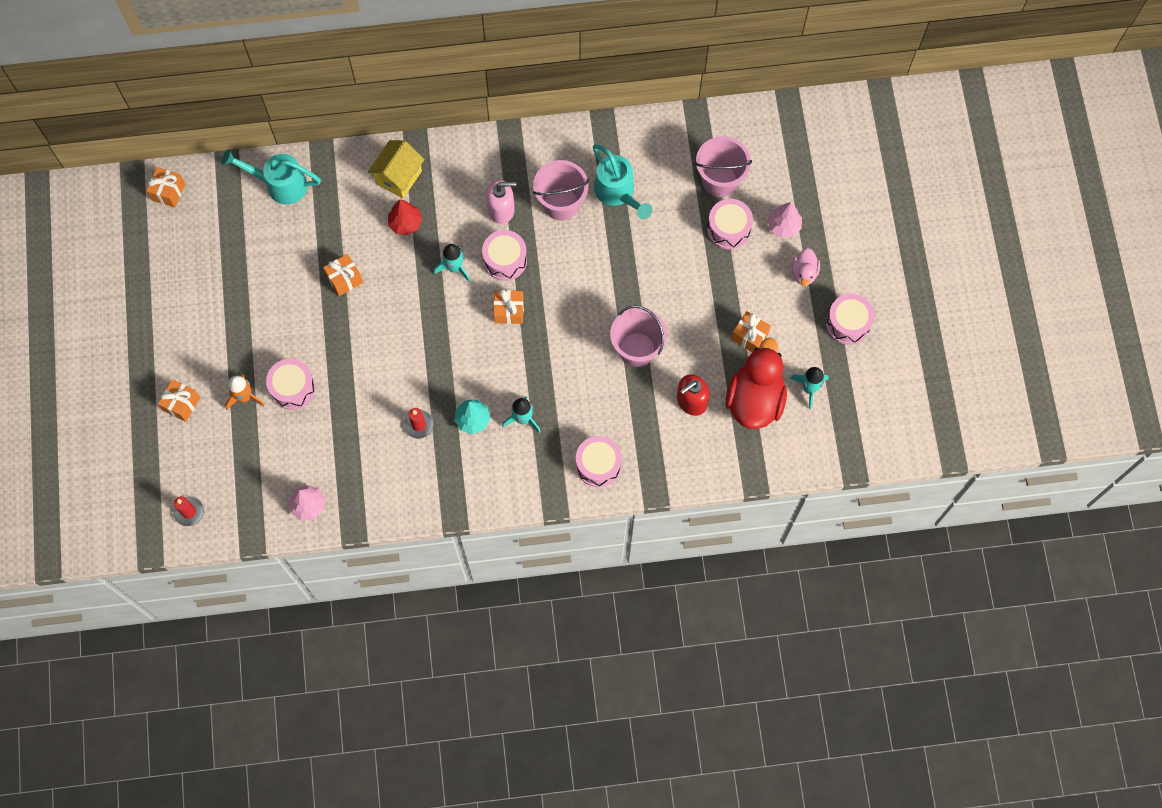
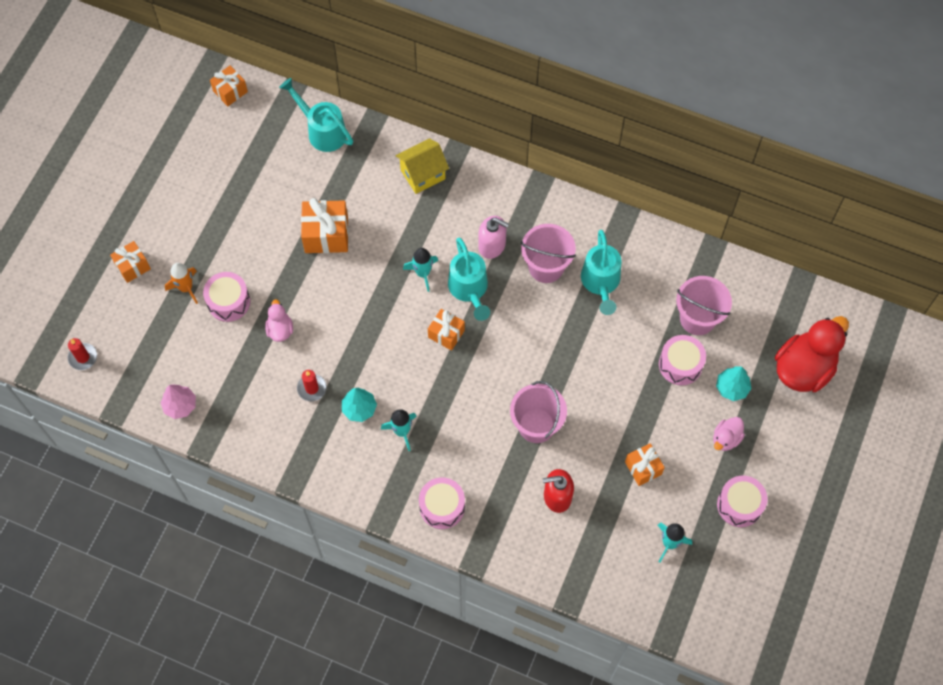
camera: 30 degrees right, 5 degrees down
orange gift [323,254,363,296] -> orange gift [301,198,349,253], size x1.59
red tree [388,200,422,235] -> none
pink drum [482,230,527,281] -> turquoise watering can [448,237,490,321]
red duck [726,338,787,429] -> red duck moved to [775,316,849,392]
pink tree [767,202,802,238] -> turquoise tree [716,367,752,401]
none -> pink duck [265,299,293,342]

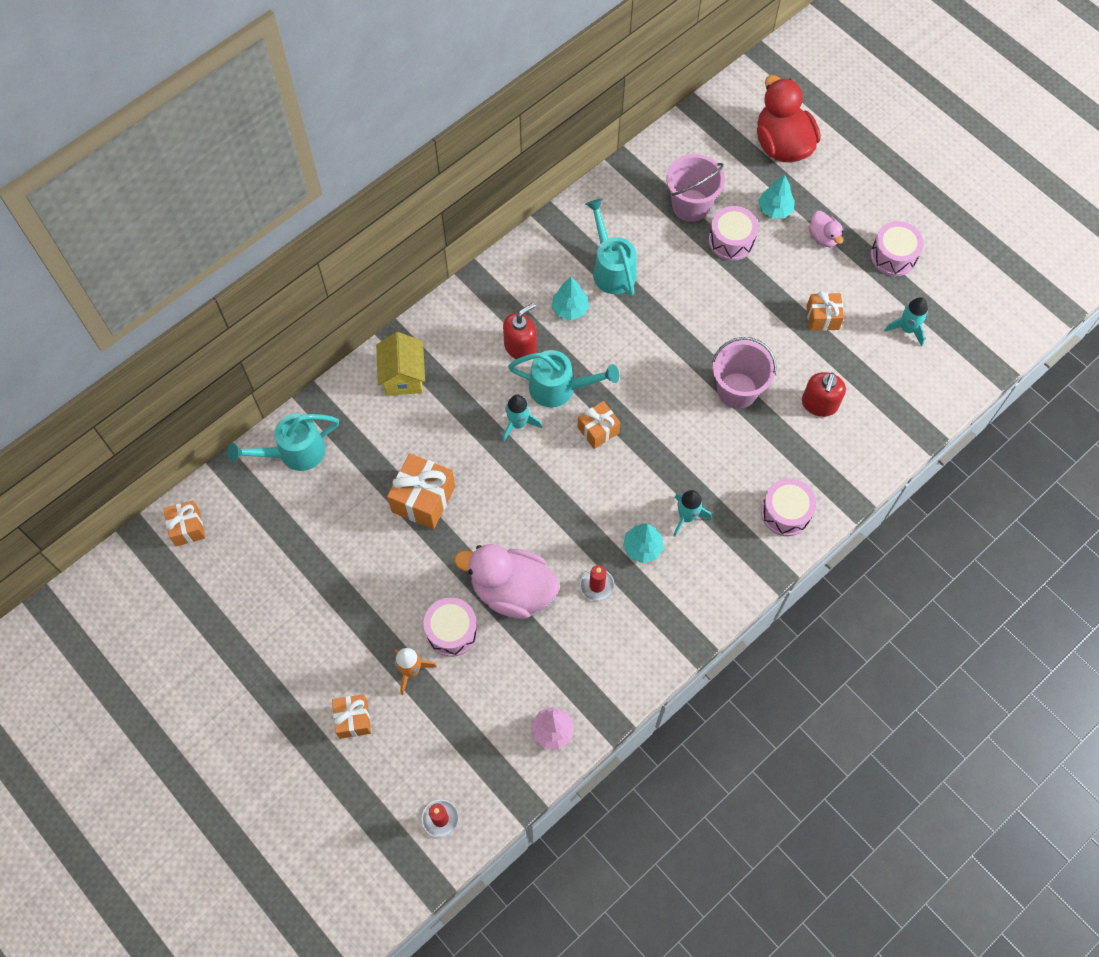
camera: 65 degrees left, 0 degrees up
pink duck [265,299,293,342] -> pink duck [454,544,559,619], size x2.06
pink soap dispenser [478,216,509,259] -> red soap dispenser [503,303,537,359]
pink bucket [521,224,576,283] -> turquoise tree [552,277,589,320]
turquoise watering can [581,230,622,315] -> turquoise watering can turned 135 degrees counterclockwise [586,199,637,296]

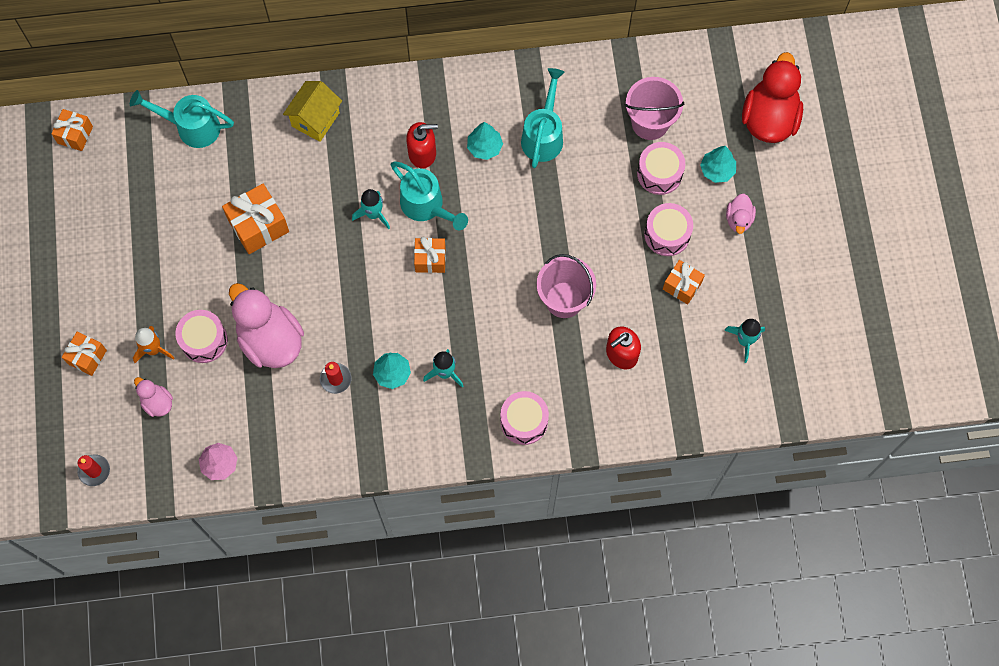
camera: 35 degrees right, 5 degrees up
pink drum [870,221,924,276] -> pink drum moved to [644,203,693,256]
none -> pink duck [134,377,173,417]

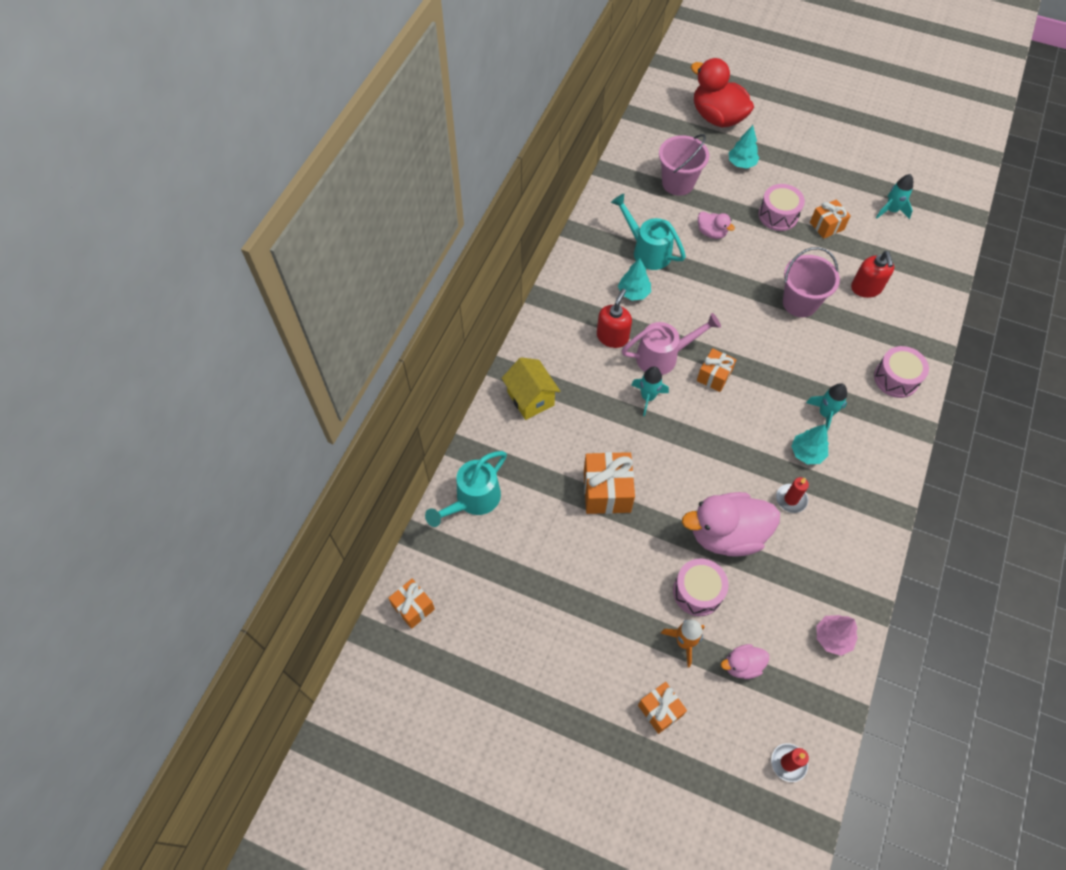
camera: 60 degrees left, 10 degrees down
turquoise watering can [391,161,468,230] -> pink watering can [622,313,721,375]
pink drum [637,142,685,195] -> none
pink duck [726,193,756,234] -> pink duck moved to [698,212,735,239]

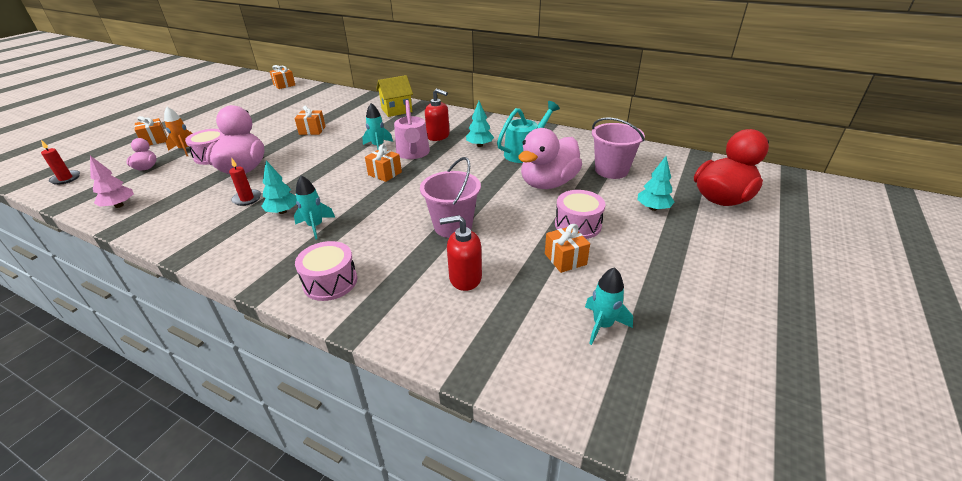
camera: 95 degrees right, 25 degrees down
turquoise watering can [425,451,507,527] -> none
orange gift [584,452,635,514] -> orange gift [295,105,326,135], size x0.63
pink duck [698,212,735,239] -> pink duck [518,128,582,189], size x2.06

